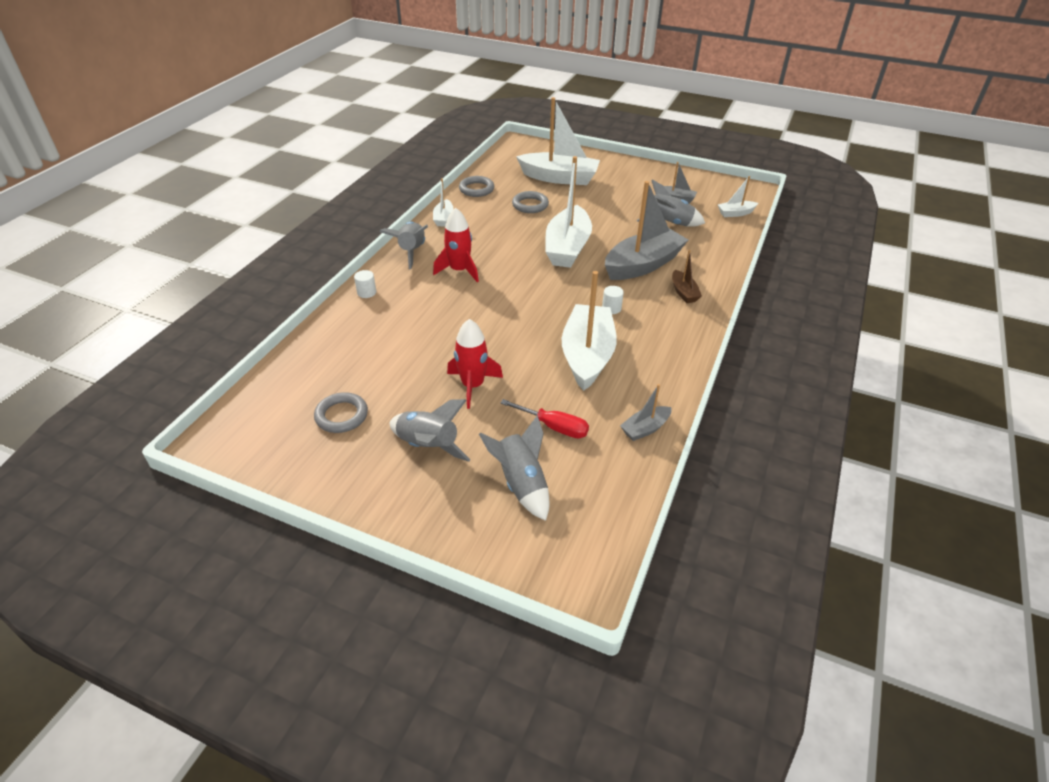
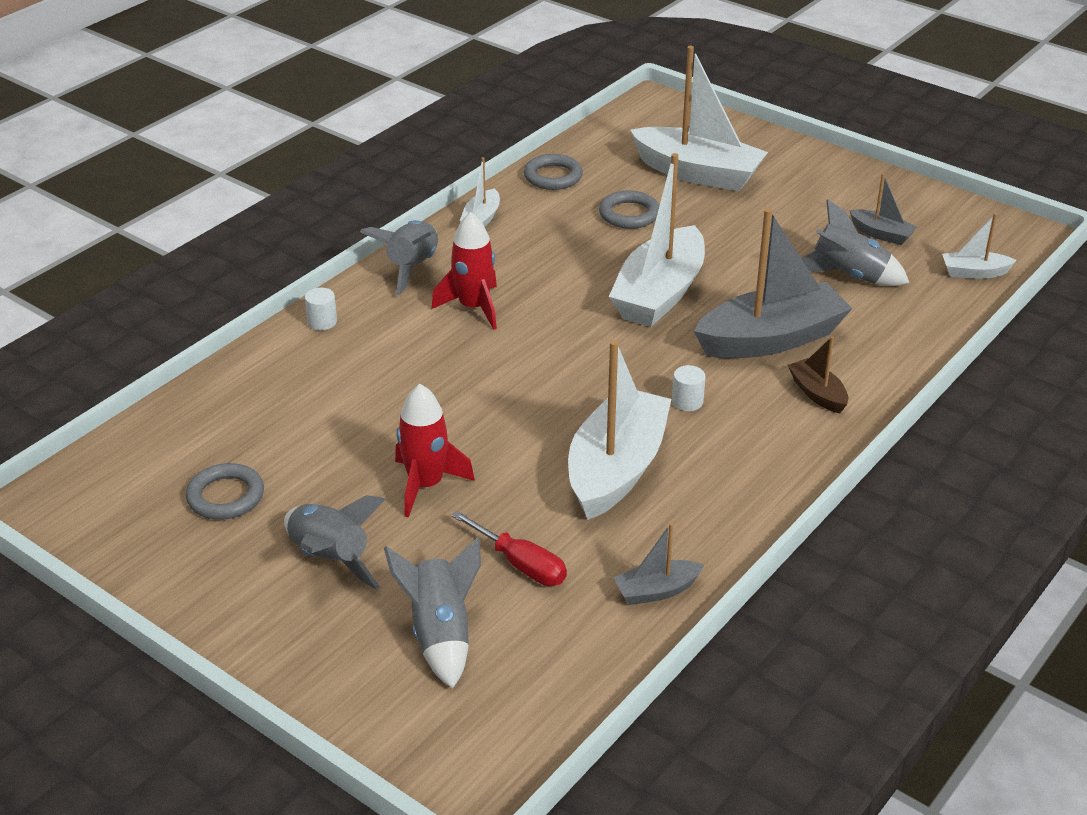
camera: 15 degrees right, 5 degrees down
brown boat [672,250,702,303] -> brown boat turned 150 degrees clockwise [788,336,848,413]

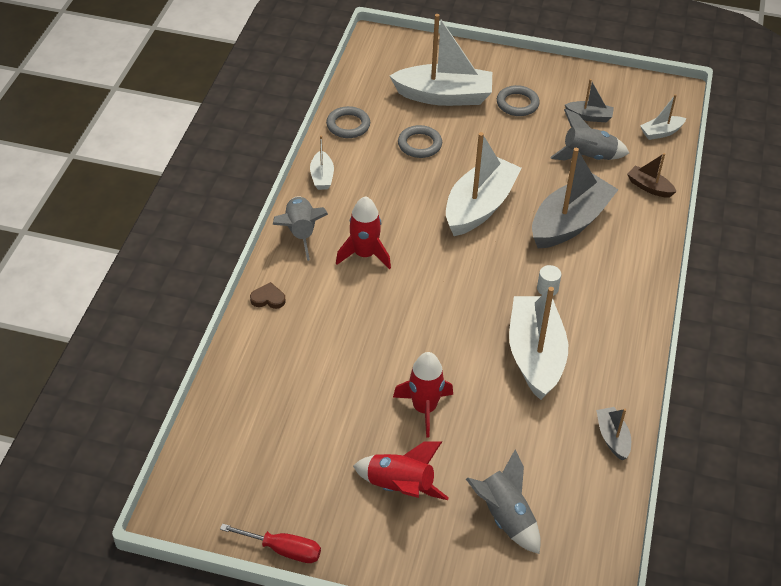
camera: 25 degrees left, 10 degrees up
grey ring [186,463,264,520] -> grey ring moved to [497,85,540,116]
grey rocket [284,495,386,590] -> red rocket [353,441,449,500]
white cylinder [305,288,337,330] -> brown heart [250,282,286,309]
red screwdriver [452,511,567,586] -> red screwdriver moved to [220,524,321,563]
white boat [609,153,705,327] -> white boat turned 150 degrees counterclockwise [446,132,522,236]
grey boat [613,523,704,605] -> grey boat turned 120 degrees clockwise [596,407,631,461]
brown boat [788,336,848,413] -> brown boat moved to [627,153,677,197]

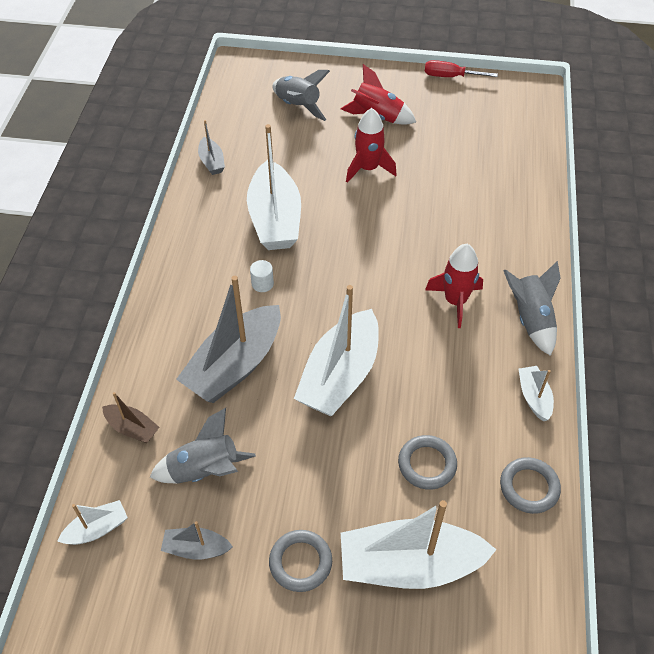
camera: 175 degrees right, 5 degrees up
brown heart [250,282,286,309] -> none

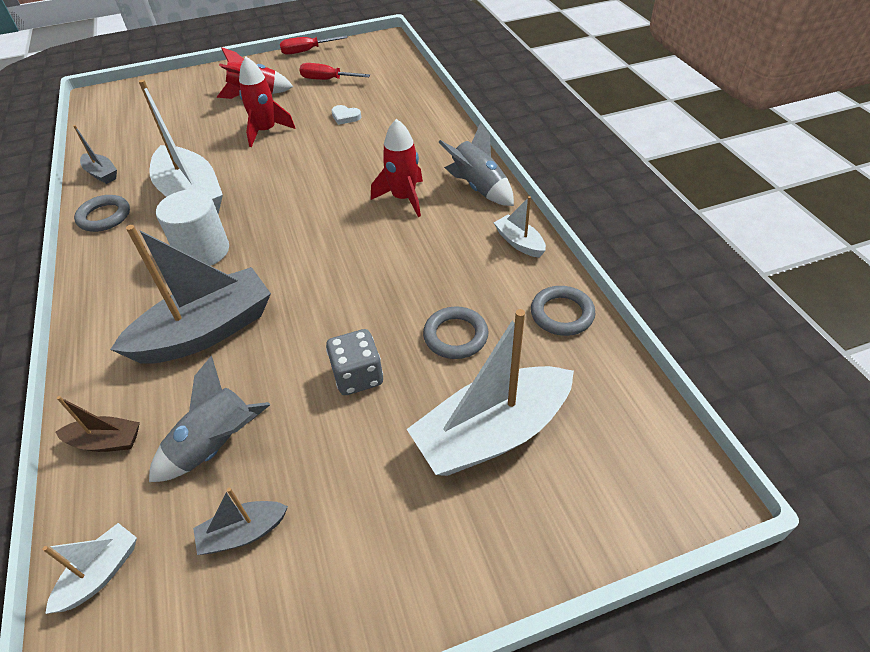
camera: 25 degrees left, 5 degrees down
grey boat [176,276,281,403] -> grey boat turned 135 degrees counterclockwise [110,225,271,364]
white cylinder [250,260,274,292] -> white cylinder [156,189,229,266], size x2.13
grey ring [269,530,332,592] -> grey ring moved to [74,195,130,232]
grey rocket [272,70,330,121] -> none
white boat [294,285,379,416] -> none
none -> red screwdriver [299,63,370,80]
none -> grey dice [326,329,383,395]
none -> white heart [331,105,361,125]

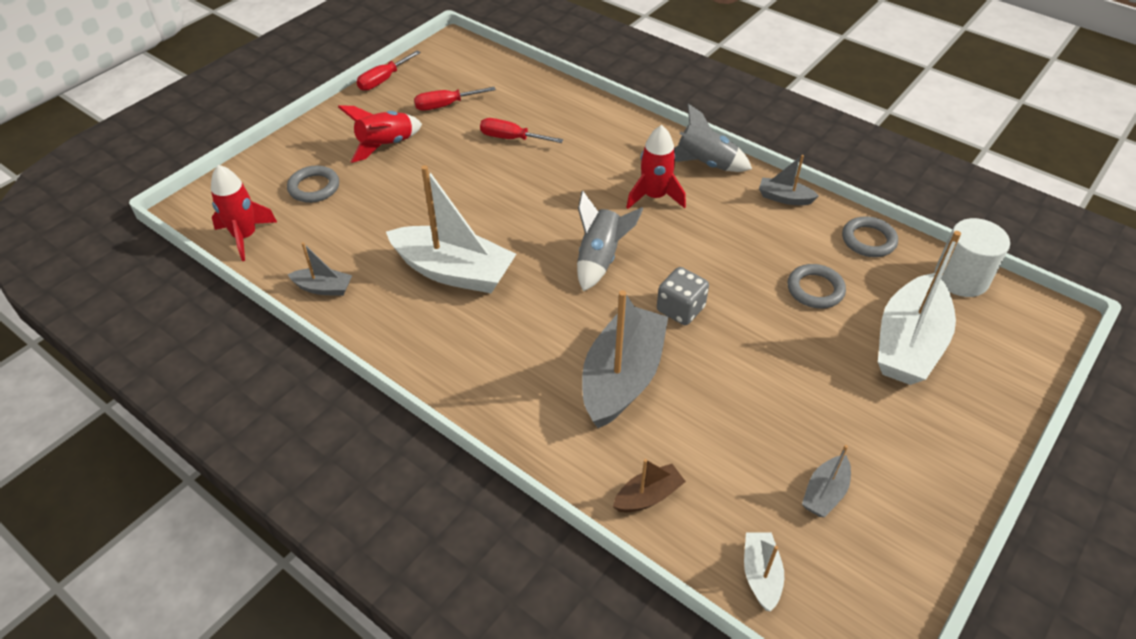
camera: 35 degrees left, 0 degrees up
grey ring [74,195,130,232] -> grey ring moved to [287,166,339,203]
grey rocket [149,356,270,482] -> grey rocket moved to [577,191,643,292]
white cylinder [156,189,229,266] -> white cylinder moved to [935,218,1010,297]
red rocket [239,57,296,147] -> red rocket moved to [211,165,277,261]
grey dice [326,329,383,395] -> grey dice moved to [657,267,709,325]
white heart [331,105,361,125] -> red screwdriver [480,118,563,143]
white boat [494,196,546,258] -> grey boat [759,155,819,205]

